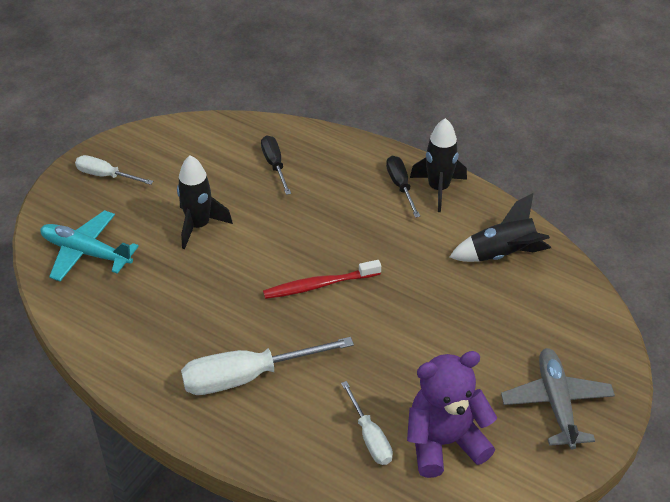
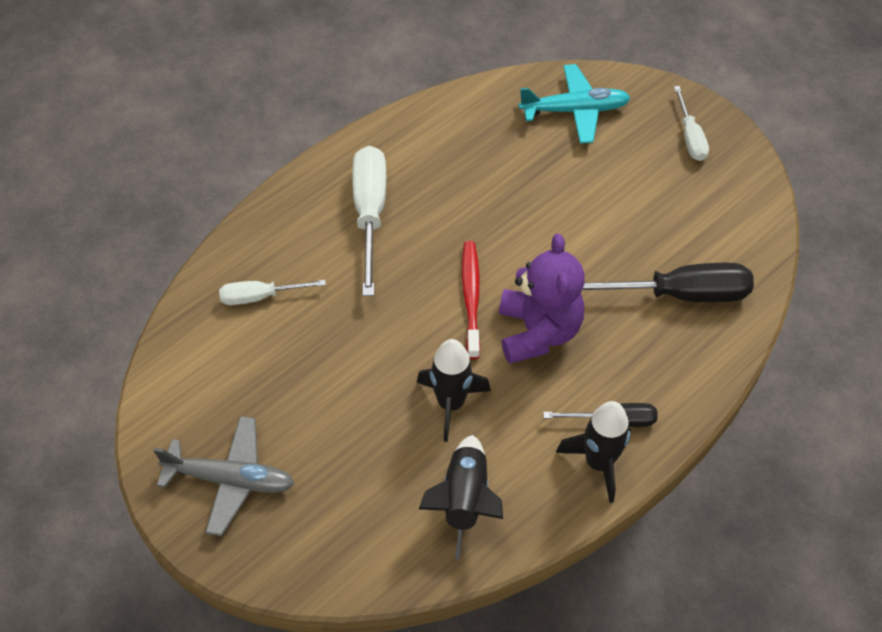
camera: 105 degrees right, 10 degrees up
turquoise plane [40,210,139,281] -> turquoise plane turned 45 degrees clockwise [519,64,630,144]
white screwdriver [75,155,153,185] -> white screwdriver turned 135 degrees clockwise [674,86,709,161]
black rocket [177,155,233,249] -> black rocket moved to [417,339,491,442]
black screwdriver [261,135,291,195] -> black screwdriver [582,263,754,302], size x1.75
purple teddy bear [407,351,497,478] -> purple teddy bear moved to [499,234,585,364]

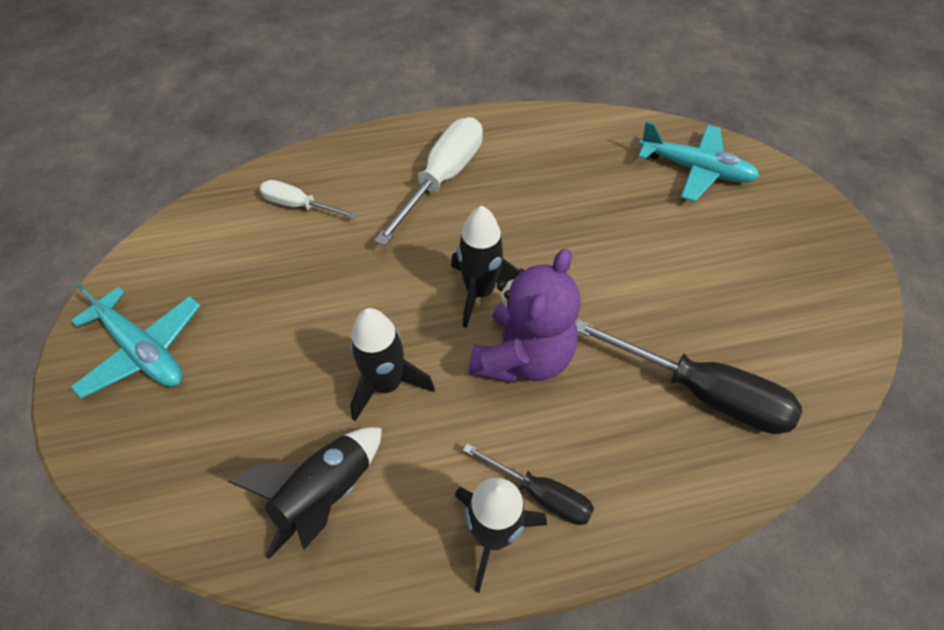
camera: 30 degrees right, 0 degrees up
grey plane [153,416,295,536] -> turquoise plane [70,284,201,399]
red toothbrush [462,241,480,359] -> black rocket [451,206,519,328]
white screwdriver [674,86,709,161] -> none

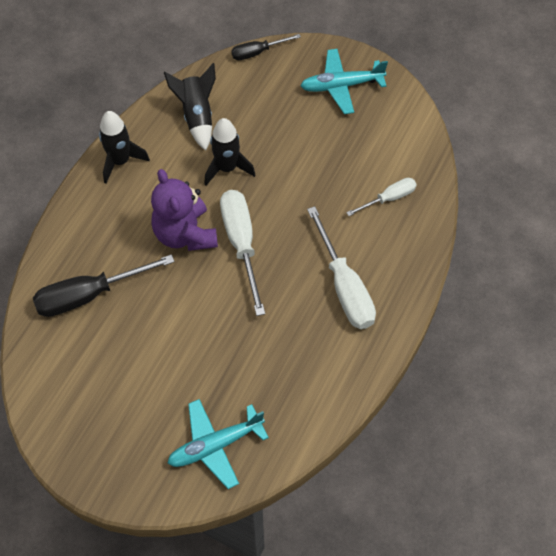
camera: 130 degrees right, 5 degrees up
black rocket [451,206,519,328] -> white screwdriver [220,190,265,316]
black screwdriver [463,443,594,525] -> black screwdriver moved to [231,34,301,60]

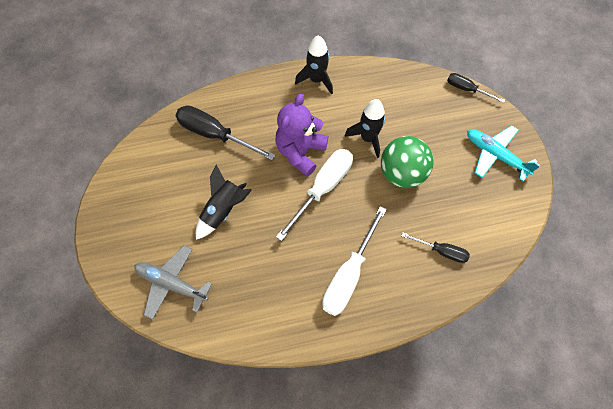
camera: 50 degrees right, 5 degrees up
black rocket [164,63,216,151] -> black rocket moved to [196,165,252,240]
turquoise plane [167,399,269,489] -> grey plane [134,245,212,320]
white screwdriver [346,178,417,216] -> black screwdriver [401,232,470,263]
none -> green ball [381,136,434,188]

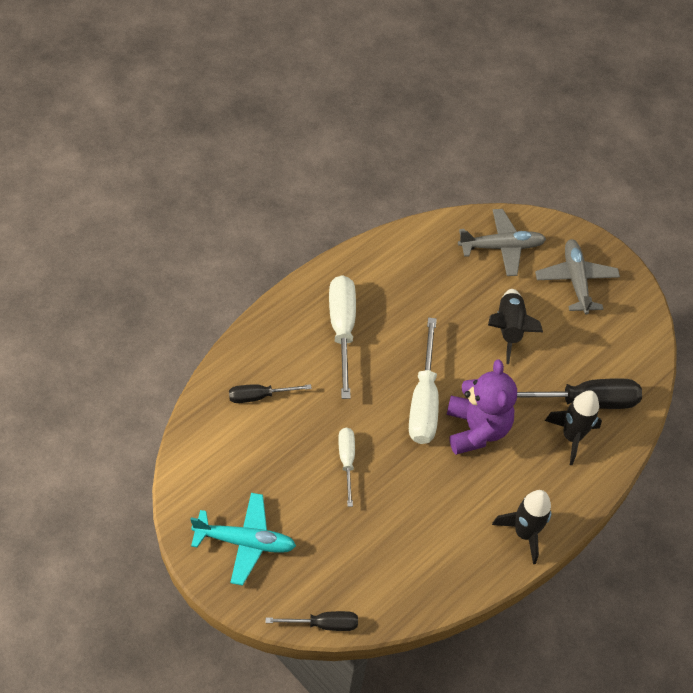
camera: 145 degrees right, 10 degrees down
black rocket [345,99,385,158] -> black rocket moved to [545,390,602,465]
green ball [381,136,434,188] -> white screwdriver [338,428,355,507]
none -> grey plane [535,239,620,315]

